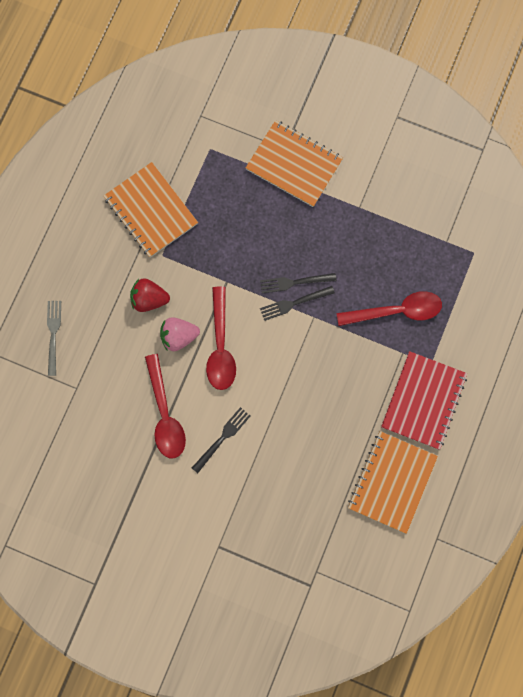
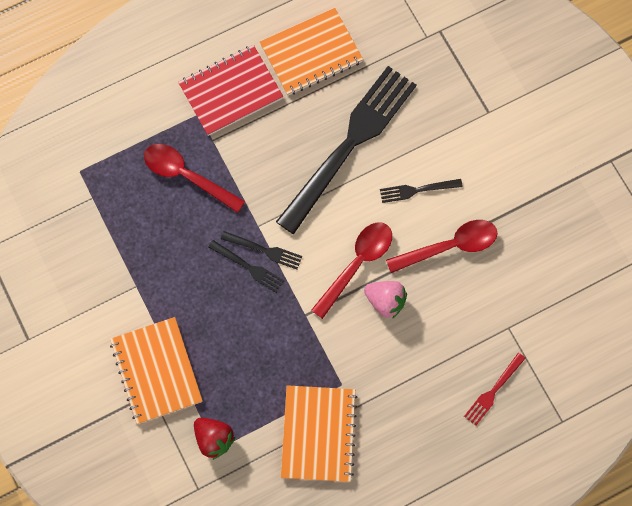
camera: 140 degrees left, 5 degrees down
grey fork [47,301,61,376] -> red fork [464,353,526,426]
red strawberry [130,278,170,312] -> red strawberry moved to [194,418,235,460]
red spoon [145,354,186,458] -> red spoon turned 45 degrees clockwise [386,220,498,273]
none -> black fork [276,66,417,234]

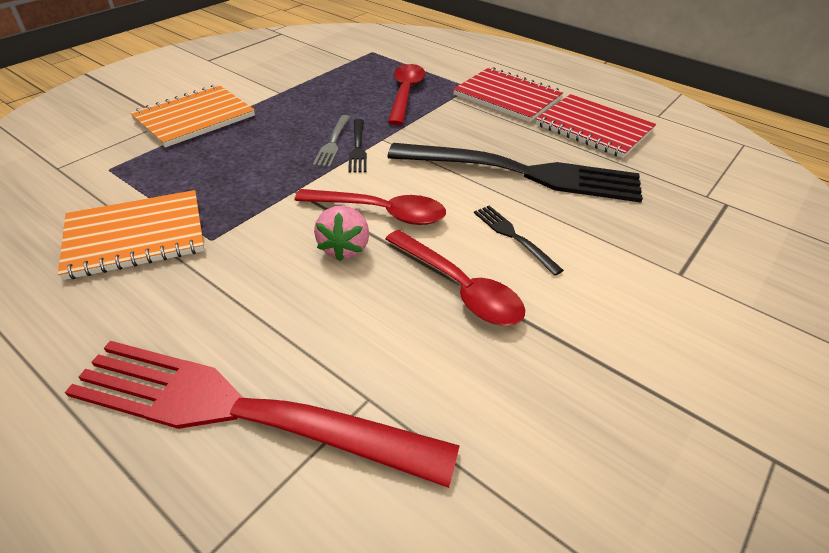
camera: 65 degrees right, 30 degrees down
red strawberry [194,418,235,460] -> none
black fork [208,240,284,293] -> grey fork [313,115,350,167]
orange notebook [260,8,363,96] -> red notebook [536,94,656,158]
red fork [464,353,526,426] -> red fork [65,341,459,488], size x2.48

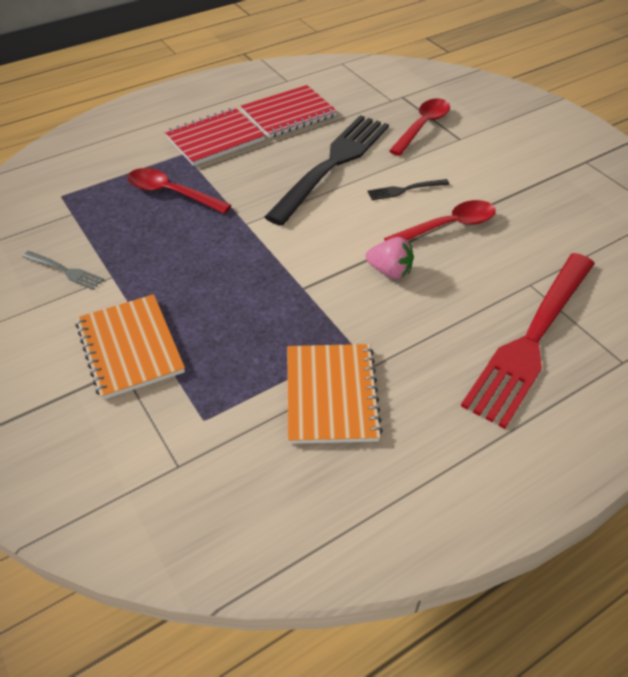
camera: 70 degrees left, 5 degrees up
red spoon [295,189,446,225] -> red spoon moved to [389,98,450,156]
grey fork [313,115,350,167] -> grey fork moved to [23,251,104,290]
black fork [348,119,367,173] -> none

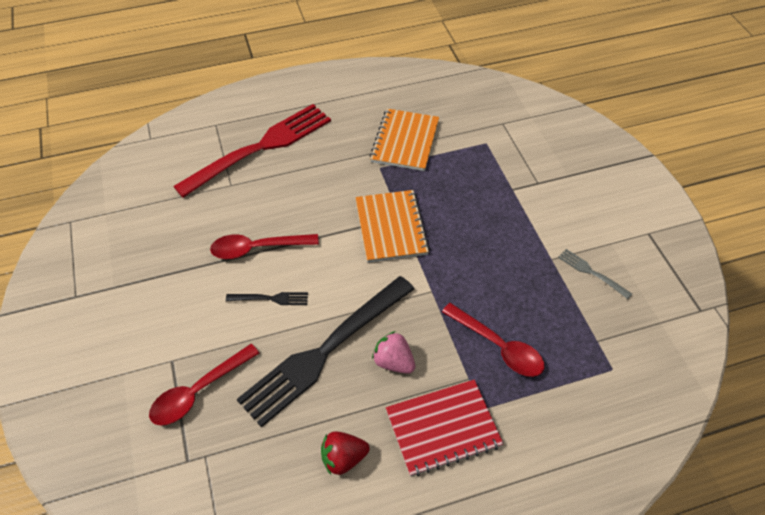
camera: 165 degrees left, 5 degrees up
orange notebook [76,294,185,400] -> orange notebook moved to [355,190,430,263]
red notebook [241,85,337,138] -> red strawberry [321,431,370,475]
pink strawberry [366,237,414,279] -> pink strawberry moved to [372,331,415,374]

